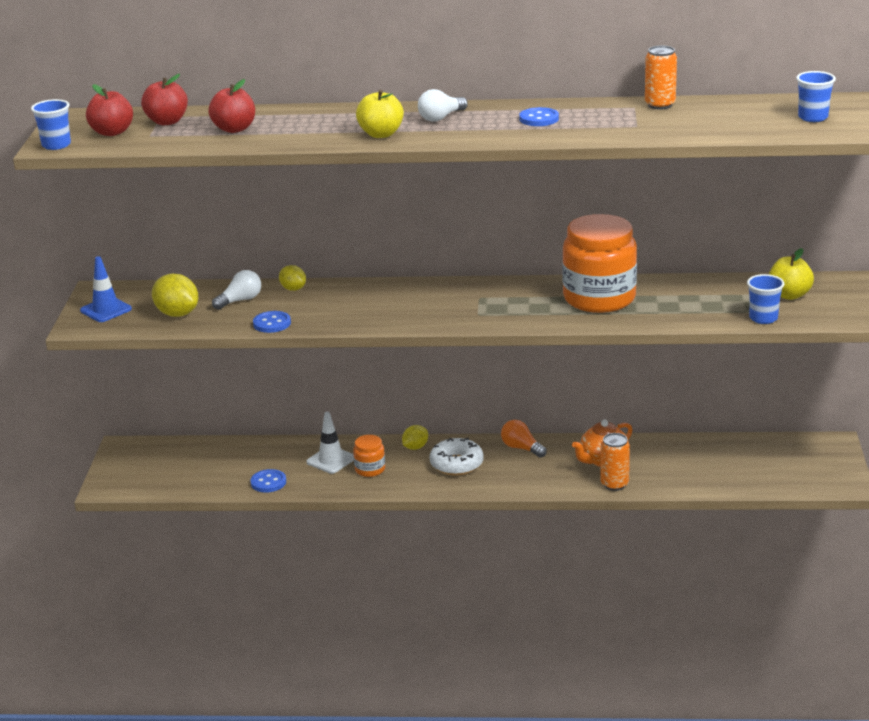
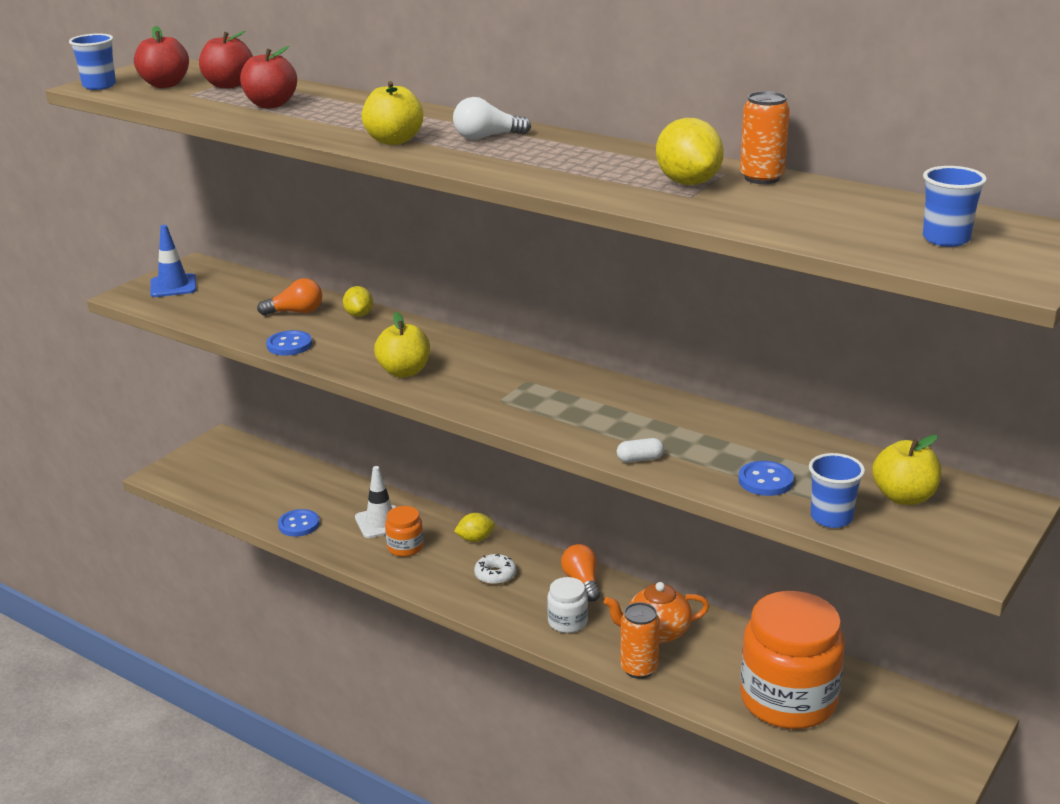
camera: 30 degrees right, 0 degrees up
yellow lemon [152,274,199,317] -> yellow lemon moved to [656,118,724,185]
white light bulb [212,270,261,310] -> orange light bulb [257,278,322,316]
white donut [429,438,484,476] -> white donut [474,554,516,585], size x0.63
blue button [519,107,559,126] -> blue button moved to [738,461,794,496]
orange jar [562,214,637,313] -> orange jar moved to [740,591,845,729]
none -> yellow apple [374,312,430,378]
none -> white jar [547,577,588,633]
none -> white capsule [617,438,664,462]

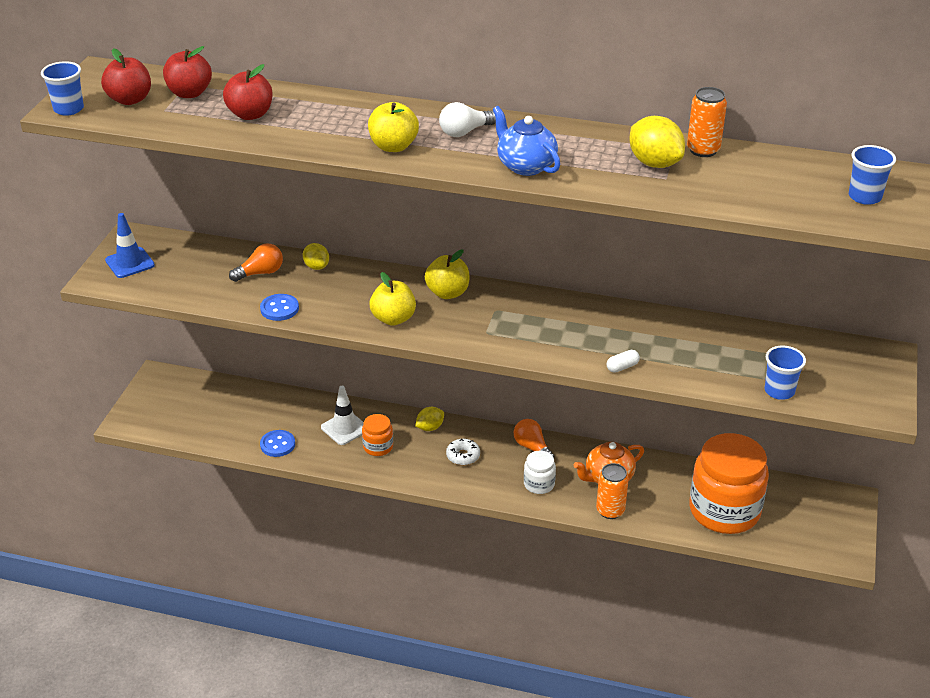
camera: 20 degrees left, 10 degrees up
blue button [738,461,794,496] -> none
yellow apple [872,435,941,505] -> yellow apple moved to [425,249,469,299]
none -> blue teapot [493,106,560,176]

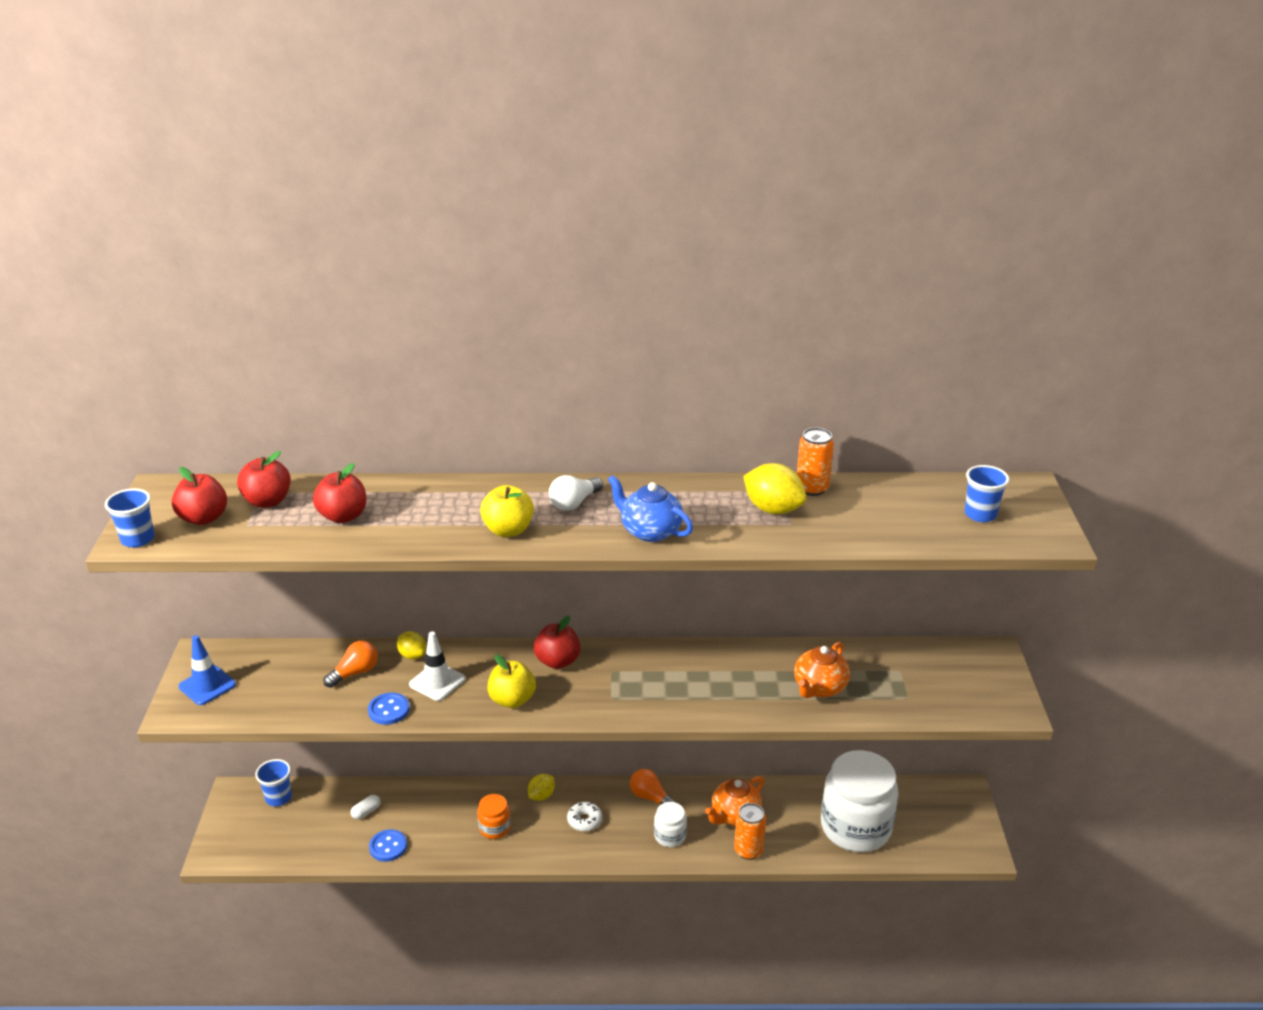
camera: 15 degrees left, 5 degrees down
white traffic cone [321,386,364,445] -> white traffic cone moved to [409,632,466,701]
yellow apple [425,249,469,299] -> red apple [534,616,580,669]
white capsule [606,350,640,373] -> white capsule moved to [350,795,381,820]
orange jar [689,433,769,534] -> white jar [821,750,899,852]
blue cup [765,346,806,400] -> blue cup moved to [255,759,292,806]
none -> orange teapot [794,642,850,698]

